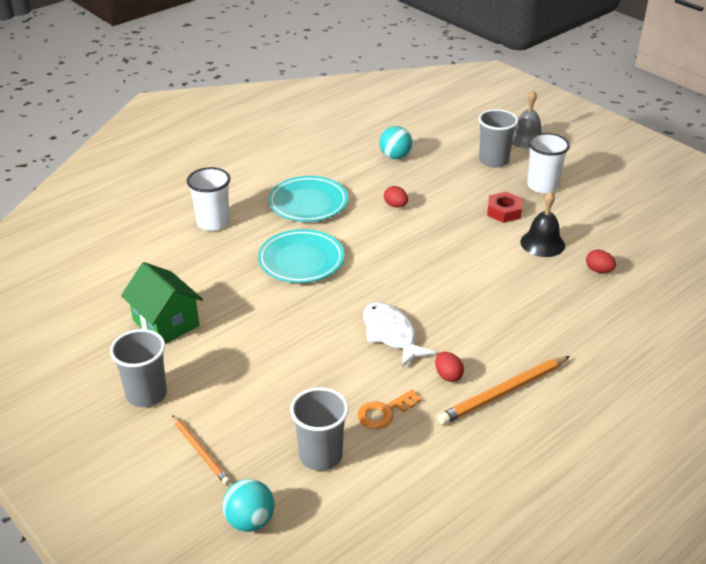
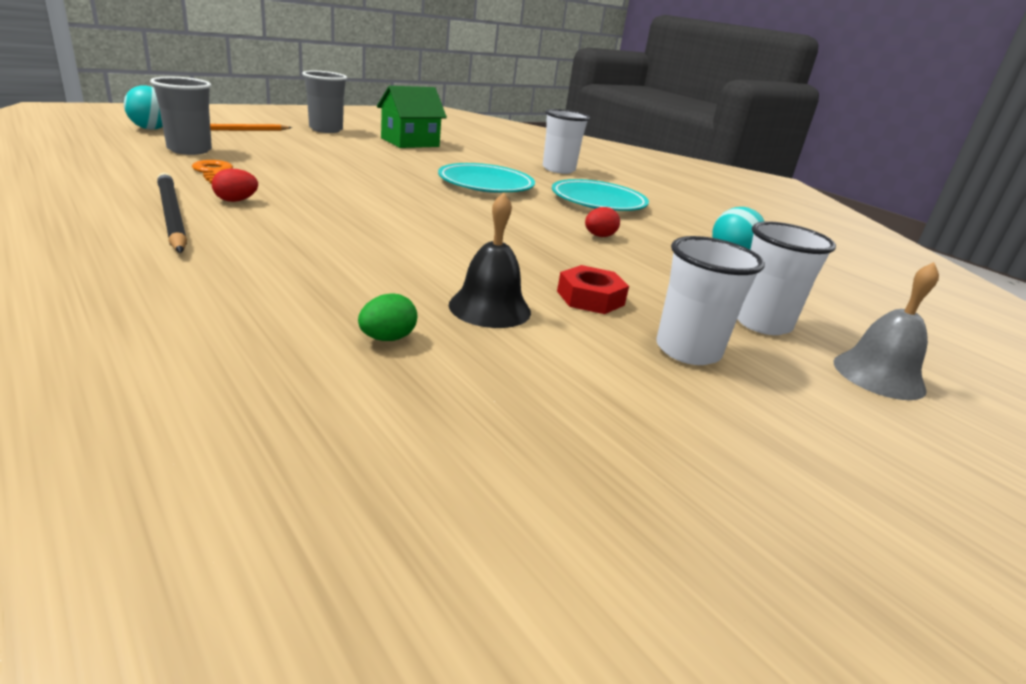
camera: 90 degrees right, 10 degrees down
white fish [363,302,435,367] -> none
orange pencil [437,356,570,425] -> black pencil [157,172,187,253]
grey cup [478,109,518,168] -> white cup [737,221,836,335]
red egg [586,249,616,273] -> green egg [358,293,417,341]

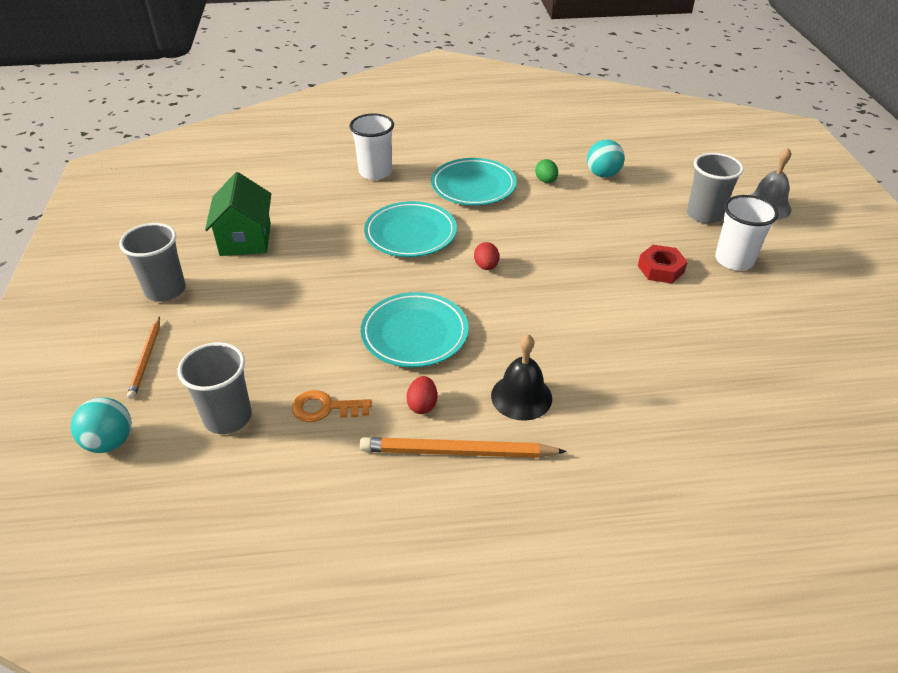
camera: 55 degrees left, 15 degrees up
black pencil [157,172,187,253] -> orange pencil [360,437,567,458]
green egg [358,293,417,341] -> green egg moved to [535,159,558,183]
black bell [449,193,531,328] -> black bell moved to [491,334,552,421]
red egg [585,207,620,237] -> red egg moved to [474,242,499,270]
white cup [737,221,836,335] -> grey cup [687,153,744,224]
none -> turquoise plate [361,292,469,368]

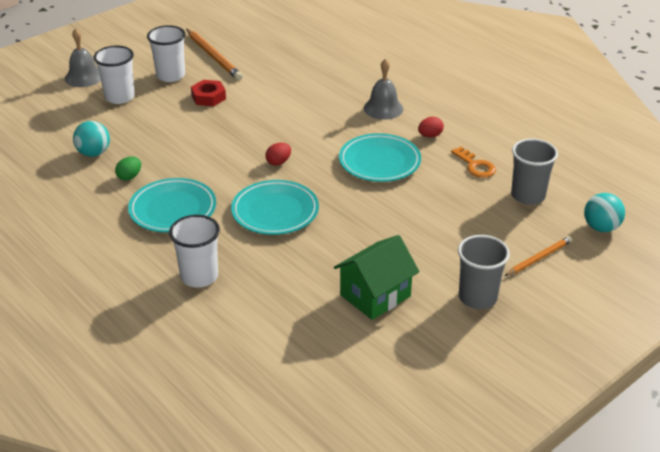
camera: 125 degrees left, 5 degrees down
orange pencil [360,437,567,458] -> orange pencil moved to [186,29,243,80]
black bell [491,334,552,421] -> grey bell [363,58,403,120]
grey cup [687,153,744,224] -> white cup [93,46,135,104]

